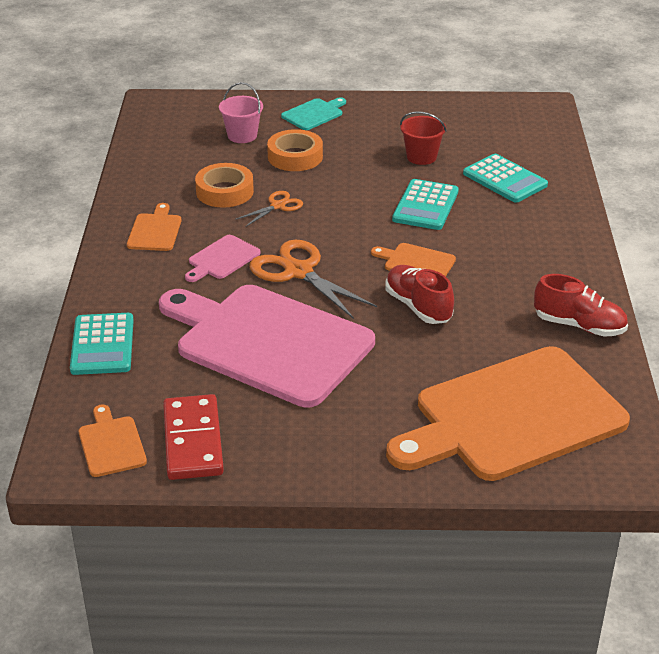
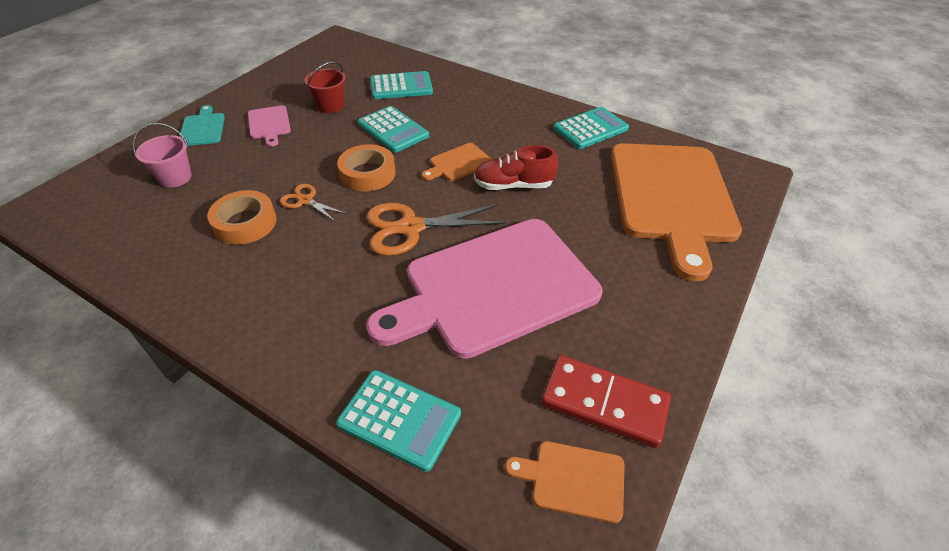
camera: 60 degrees left, 10 degrees up
orange cutting board [127,203,182,251] -> none
pink cutting board [185,235,261,282] -> pink cutting board moved to [248,105,291,147]
orange scissors [235,191,303,227] -> orange scissors turned 45 degrees counterclockwise [280,184,347,222]
orange tape [267,129,323,171] -> orange tape moved to [337,144,396,191]
red shoe [534,274,628,337] -> turquoise calculator [553,107,629,149]

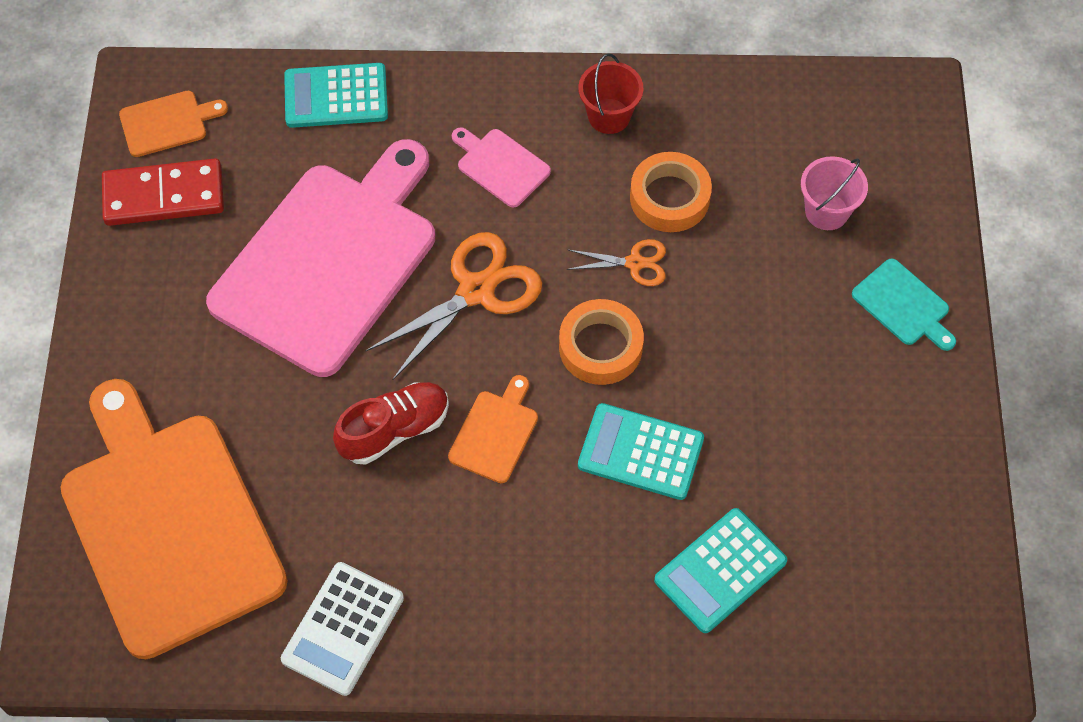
camera: 150 degrees right, 15 degrees up
pink cutting board [248,105,291,147] -> pink cutting board moved to [452,127,551,208]
red bucket [304,62,346,113] -> red bucket moved to [578,53,644,134]
turquoise calculator [553,107,629,149] -> white calculator [281,562,404,696]

